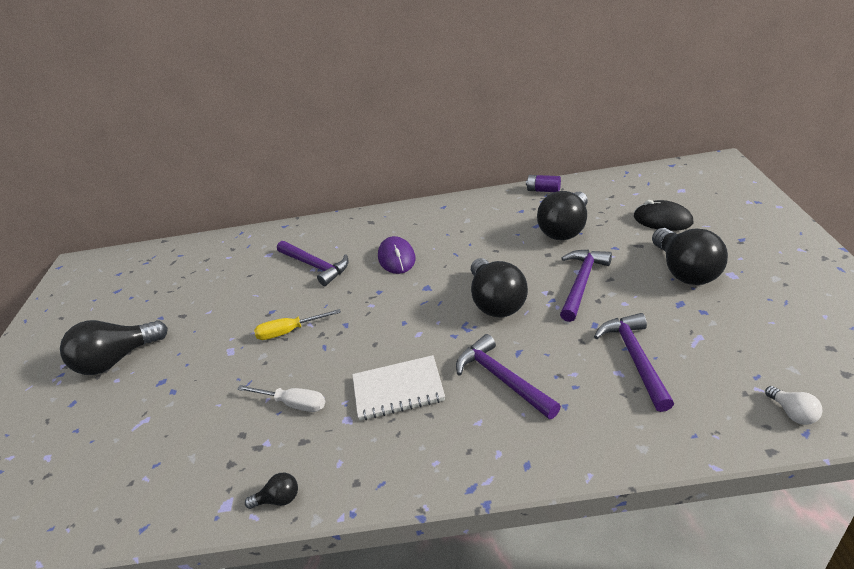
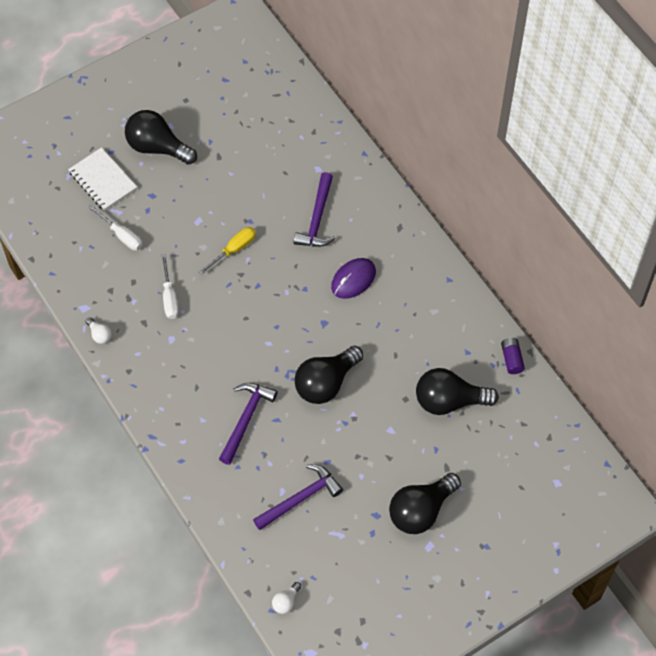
camera: 55 degrees right, 25 degrees up
black light bulb [245,473,298,509] -> white light bulb [86,317,112,344]
yellow screwdriver [254,309,341,340] -> yellow screwdriver turned 90 degrees clockwise [199,227,256,275]
white notebook [352,355,445,421] -> white notebook moved to [68,147,137,211]
purple hammer [560,250,612,322] -> none
black mouse [634,200,693,231] -> none
none -> white screwdriver [88,204,143,250]

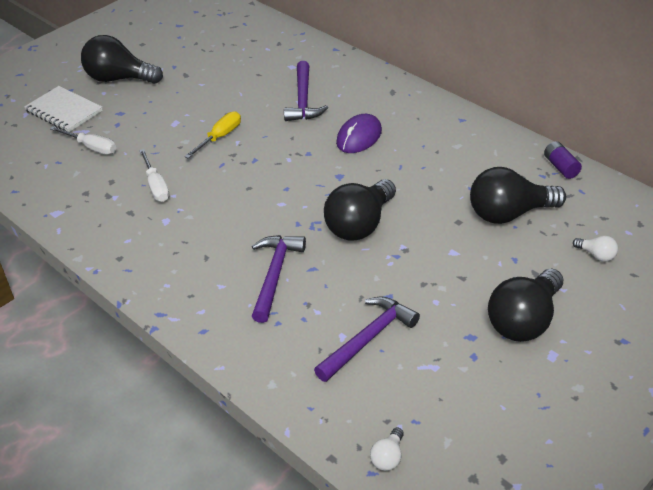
camera: 10 degrees left, 20 degrees down
white light bulb [86,317,112,344] -> white light bulb moved to [573,236,618,262]

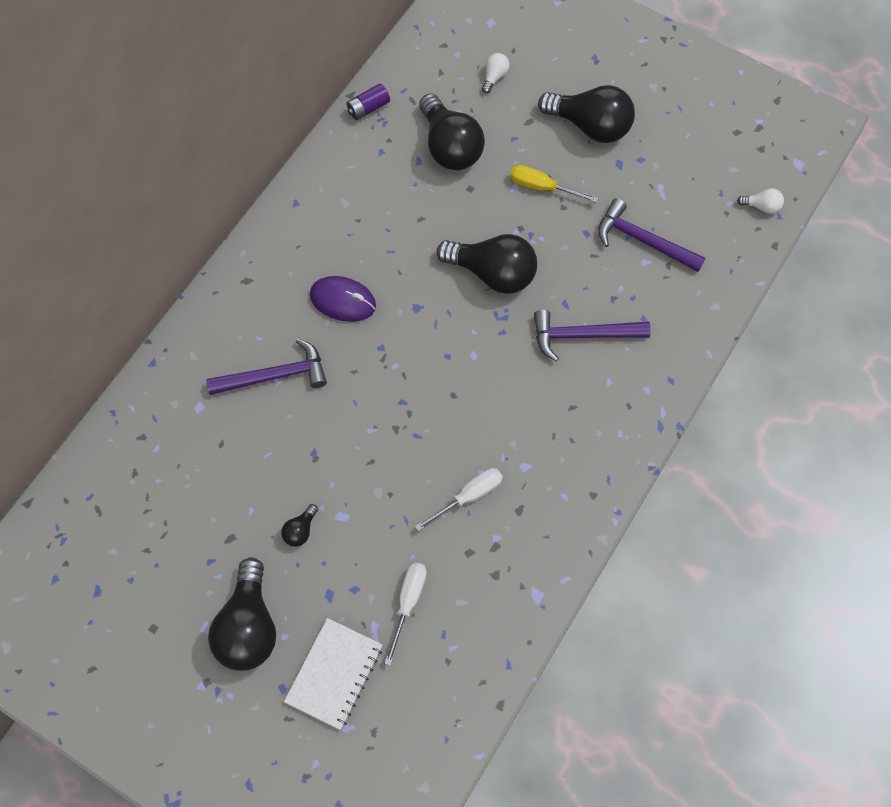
camera: 105 degrees left, 25 degrees up
yellow screwdriver [184,111,241,159] -> yellow screwdriver moved to [510,165,599,203]
none -> black light bulb [281,504,318,547]

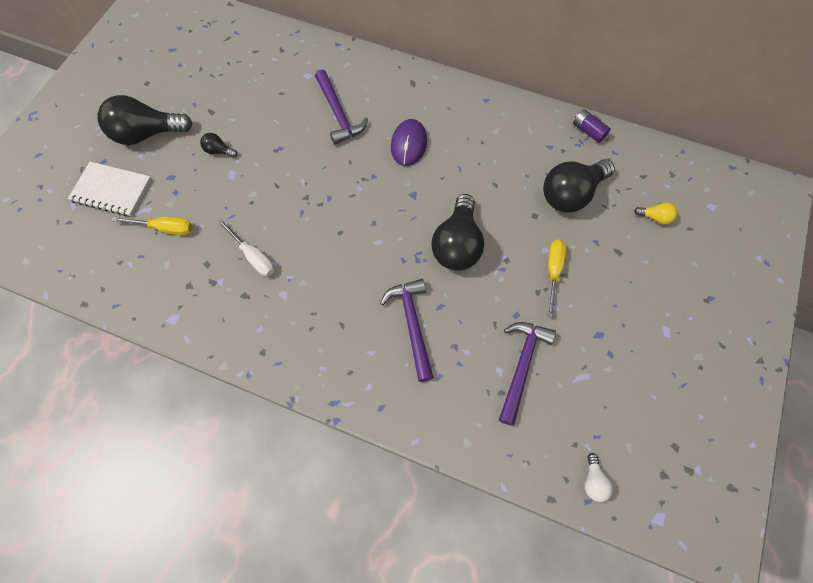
camera: 80 degrees right, 0 degrees up
white screwdriver [384,562,427,666] -> yellow screwdriver [112,217,192,235]
white light bulb [482,53,510,94] -> yellow light bulb [634,203,678,225]
black light bulb [538,85,635,143] -> none

